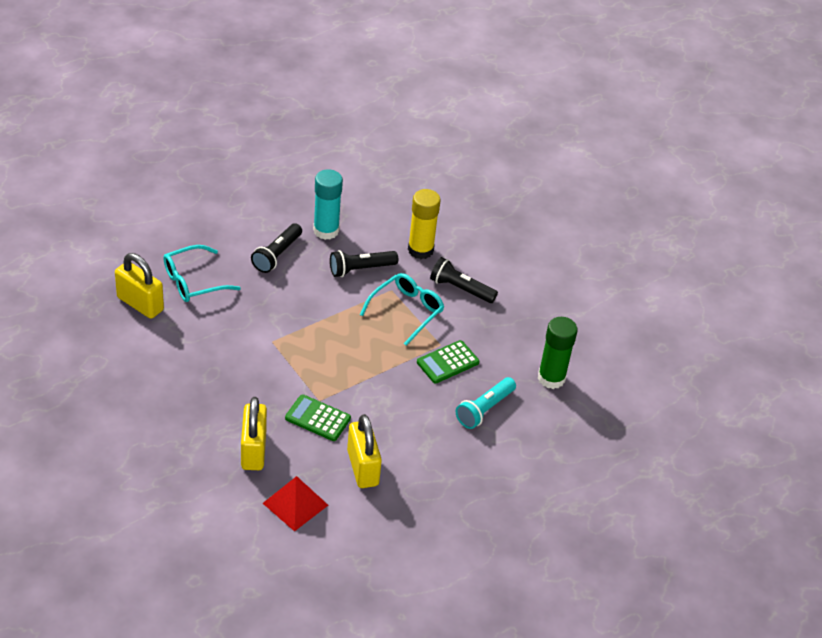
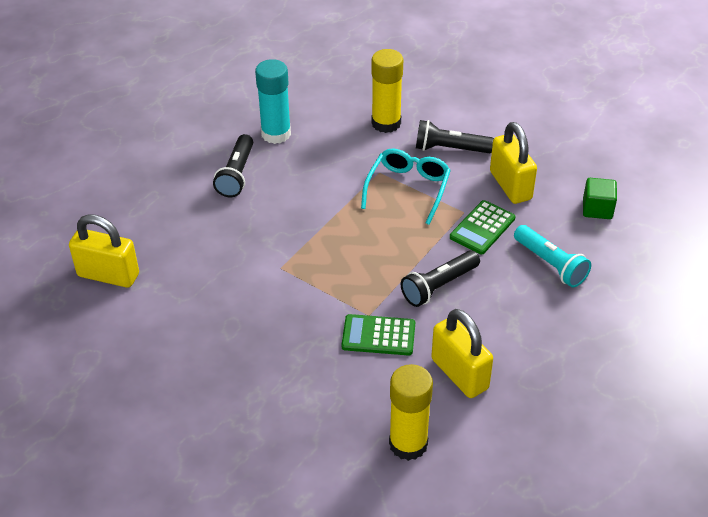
camera: 15 degrees left, 0 degrees up
turquoise glasses [163,245,241,302] -> none
yellow padlock [241,397,267,470] -> yellow padlock moved to [490,122,537,204]
red pyramid [263,476,328,532] -> yellow glue stick [389,364,433,461]
black flashlight [330,250,398,277] -> black flashlight moved to [401,250,480,307]
turquoise flashlight [456,377,516,429] -> turquoise flashlight turned 60 degrees counterclockwise [514,225,591,287]
green glue stick [538,317,578,389] -> green cube [583,178,617,219]

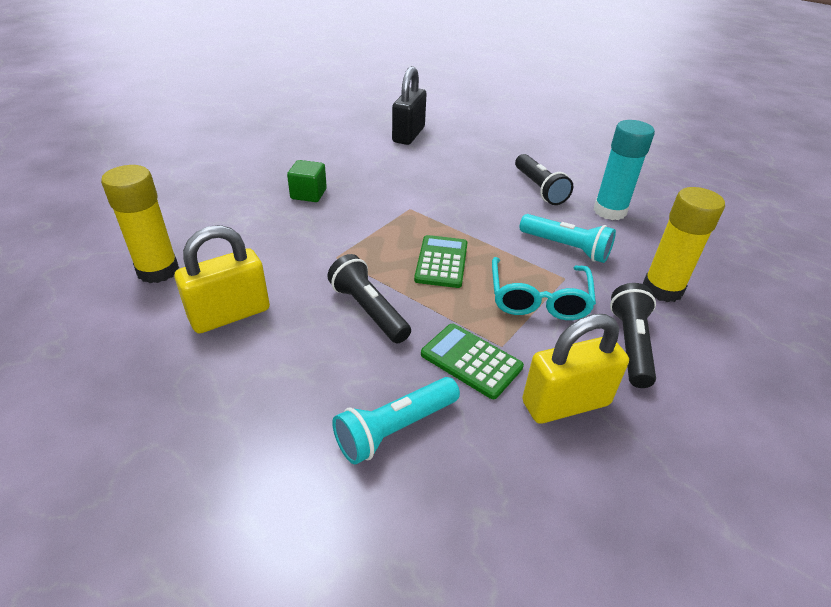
camera: 90 degrees right, 5 degrees down
yellow padlock [69,214,139,288] -> black padlock [392,66,427,145]
black flashlight [213,134,253,197] -> black flashlight turned 120 degrees counterclockwise [515,154,573,205]
green calculator [342,314,415,356] -> green calculator moved to [414,235,468,288]
turquoise glasses [361,148,451,225] -> turquoise glasses turned 75 degrees clockwise [492,257,596,320]
green cube [583,178,617,219] -> green cube moved to [287,160,327,202]
none -> turquoise flashlight [520,214,616,263]

